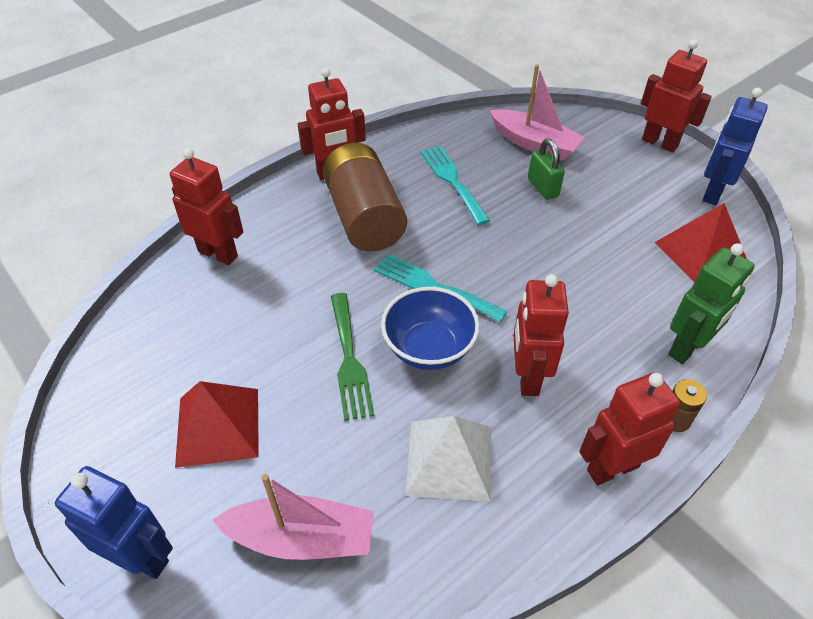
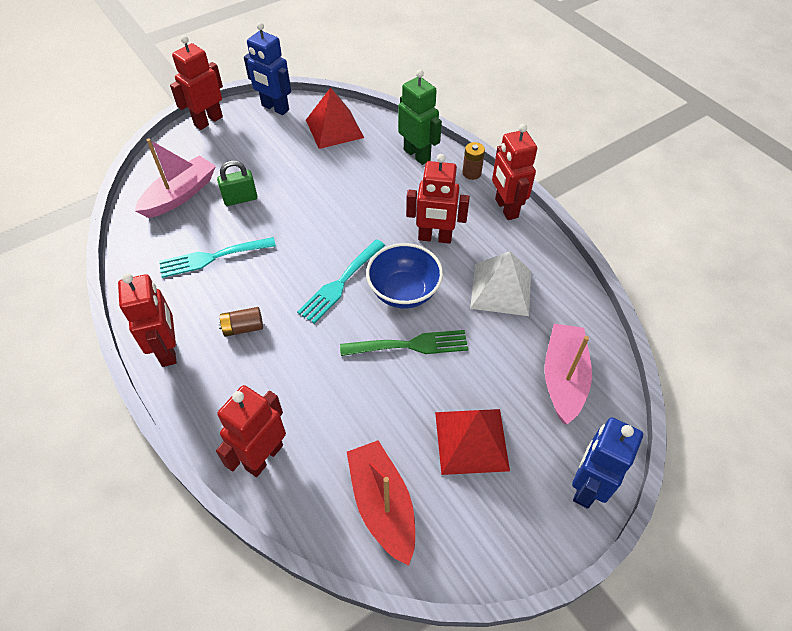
camera: 85 degrees left, 5 degrees up
brown battery [323,143,407,252] -> brown battery [218,307,263,337], size x0.41
none -> red boat [347,440,415,566]

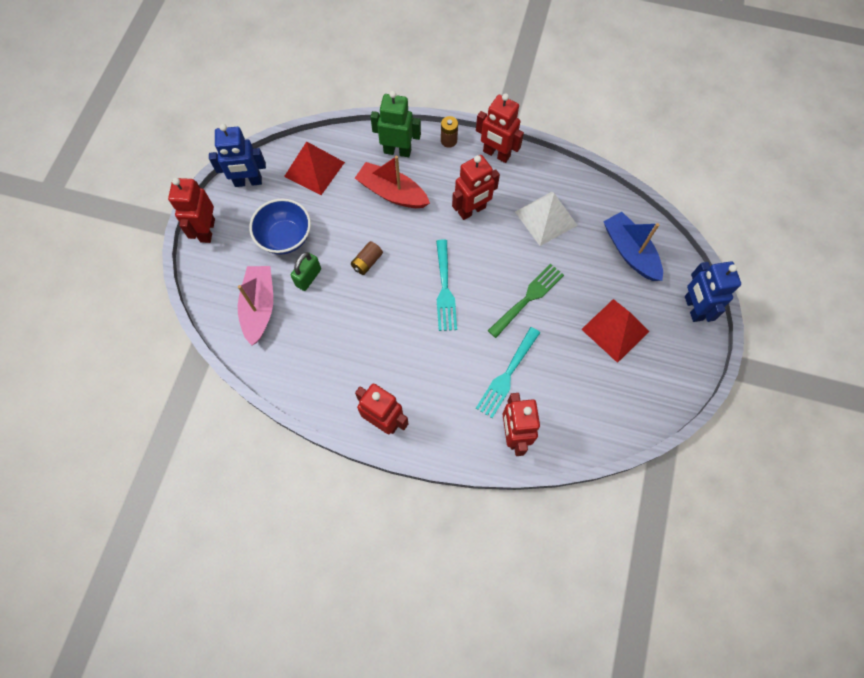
camera: 40 degrees left, 15 degrees up
turquoise fork [159,237,276,278] -> turquoise fork moved to [476,327,540,418]
brown battery [218,307,263,337] -> brown battery moved to [351,241,383,275]
red boat [347,440,415,566] -> red boat moved to [355,156,430,208]
blue bowl [366,243,443,309] -> blue bowl moved to [249,198,311,255]
pink boat [544,324,592,424] -> blue boat [603,212,663,281]

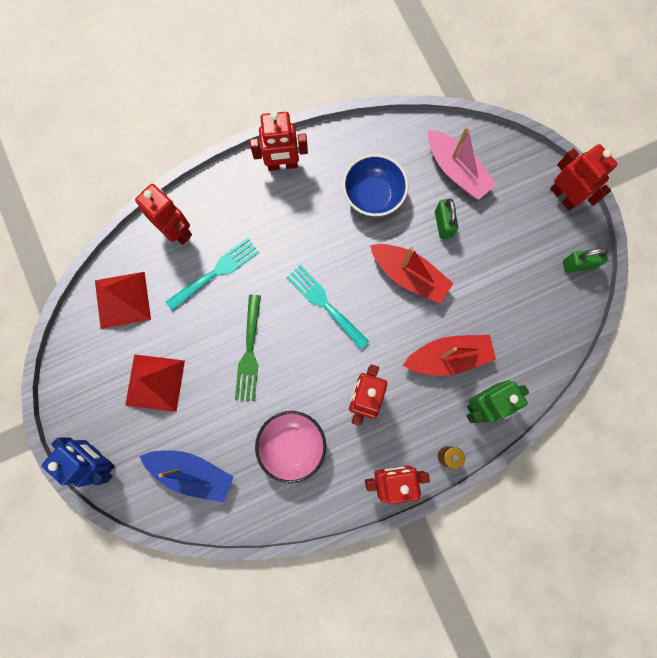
camera: 140 degrees right, 10 degrees up
blue robot [209,124,266,187] -> green padlock [563,248,608,272]
blue bowl [249,198,311,255] -> blue bowl moved to [343,154,408,217]
red pyramid [284,141,345,195] -> red pyramid moved to [95,272,151,329]
brown battery [351,241,383,275] -> red boat [370,244,453,304]
turquoise fork [476,327,540,418] -> turquoise fork turned 60 degrees clockwise [166,238,259,311]
white pyramid [515,192,578,246] -> pink bowl [255,411,326,484]

